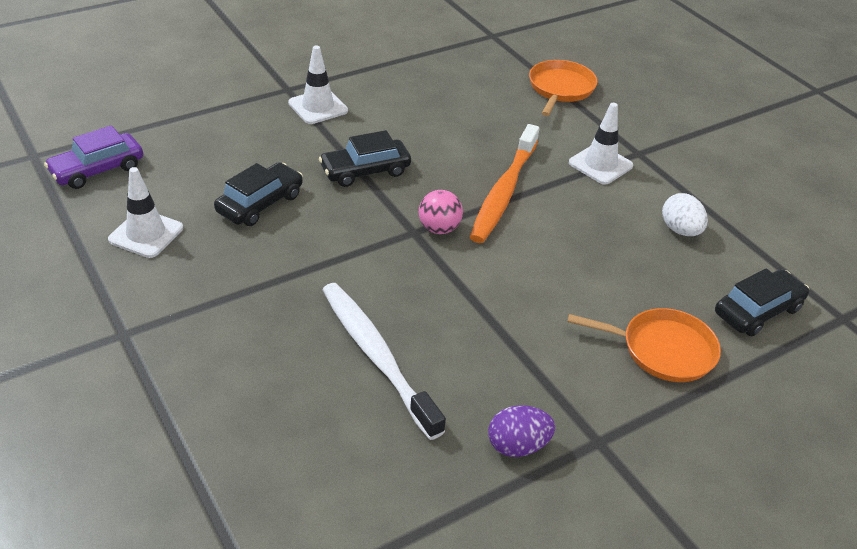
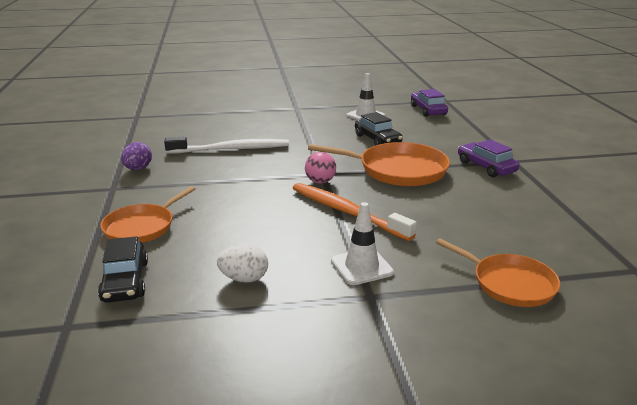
camera: 115 degrees right, 15 degrees down
white traffic cone [288,45,348,124] -> purple car [458,139,519,177]
black car [319,130,411,187] -> orange pan [308,142,450,186]

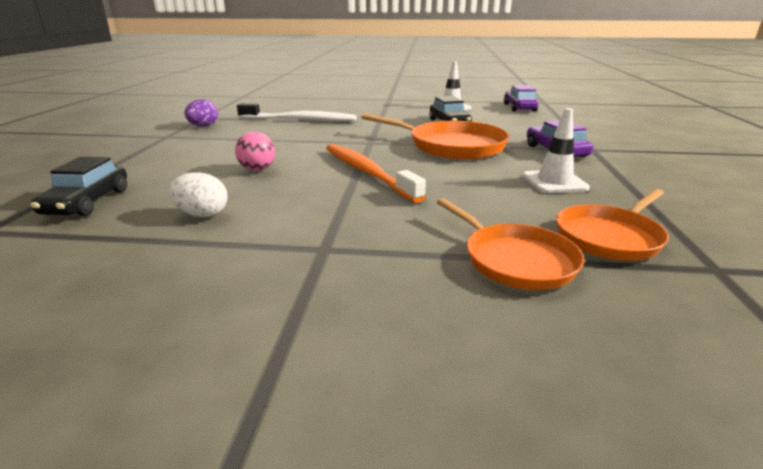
camera: 15 degrees right, 0 degrees up
orange pan [100,186,195,243] -> orange pan moved to [556,189,669,260]
pink ball [305,152,336,184] -> pink ball moved to [235,132,275,171]
white traffic cone [331,202,394,285] -> white traffic cone moved to [523,108,590,193]

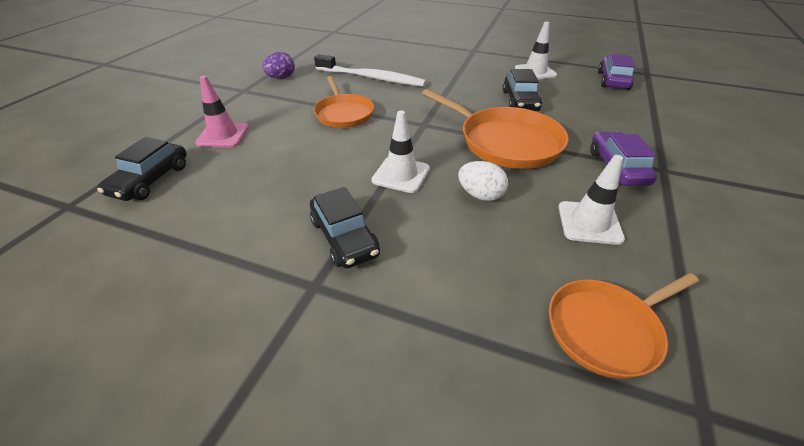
camera: 15 degrees right, 15 degrees up
white egg [168,172,227,217] -> white egg moved to [458,161,508,201]
pink ball [235,132,275,171] -> none
orange toothbrush [326,144,426,203] -> white traffic cone [372,111,430,193]
orange pan [437,198,584,290] -> orange pan moved to [313,76,374,128]
none -> pink traffic cone [195,76,249,147]
none -> black car [310,187,380,269]

